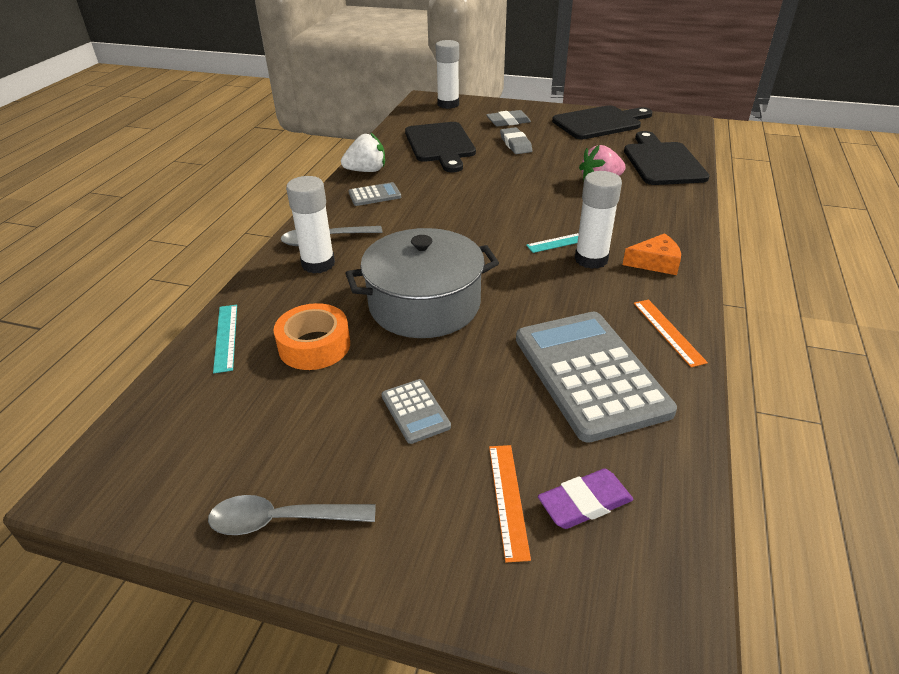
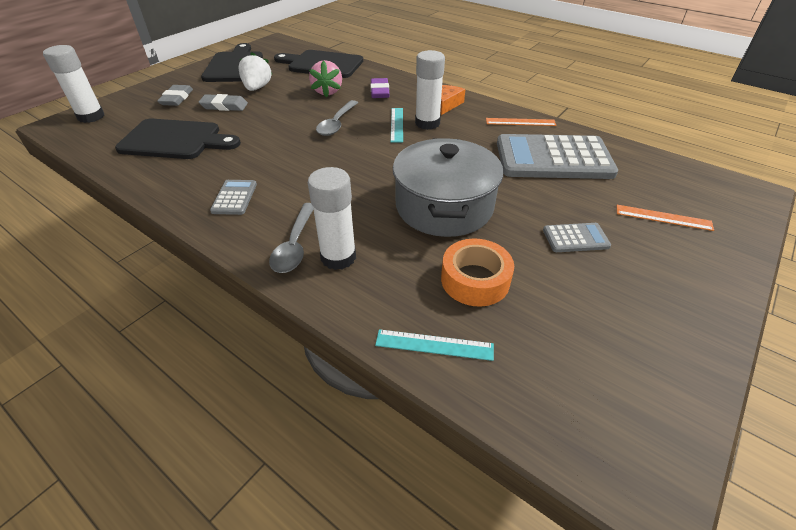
camera: 70 degrees left, 5 degrees up
grey spoon [208,495,376,535] -> grey spoon moved to [316,100,358,136]
white strawberry [341,132,385,172] -> white strawberry moved to [238,52,273,91]
purple eraser [538,469,633,529] -> purple eraser moved to [370,78,389,98]

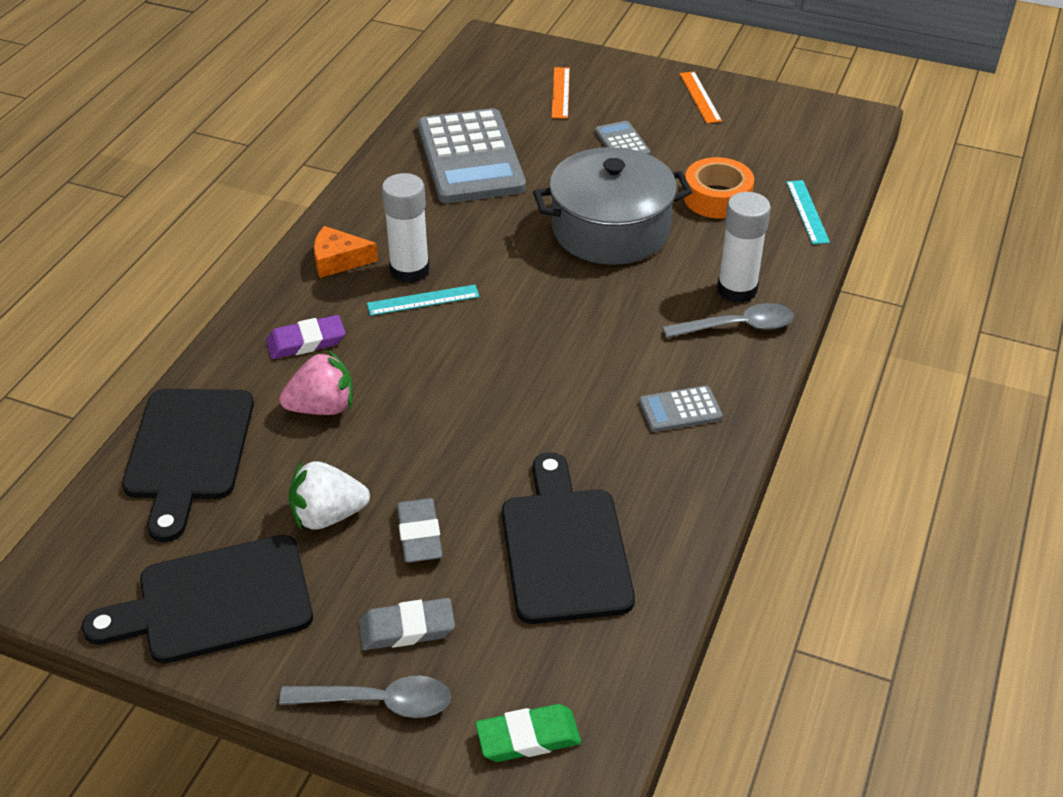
camera: 105 degrees left, 0 degrees up
white glue stick [43,45,105,123] -> green eraser [475,704,581,762]
grey spoon [316,100,358,136] -> grey spoon moved to [279,676,451,718]
orange ruler [486,118,557,126] -> orange ruler moved to [680,71,722,123]

